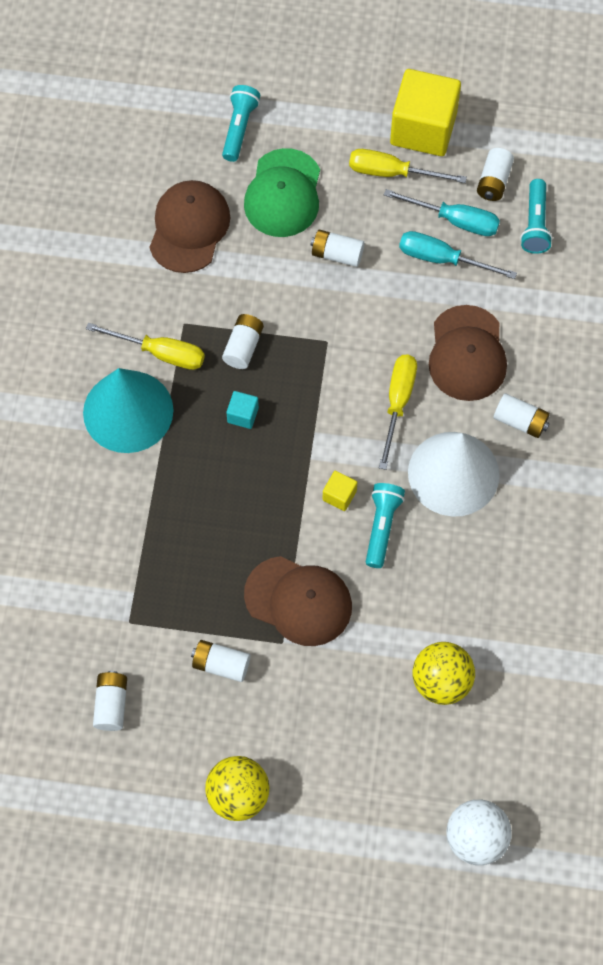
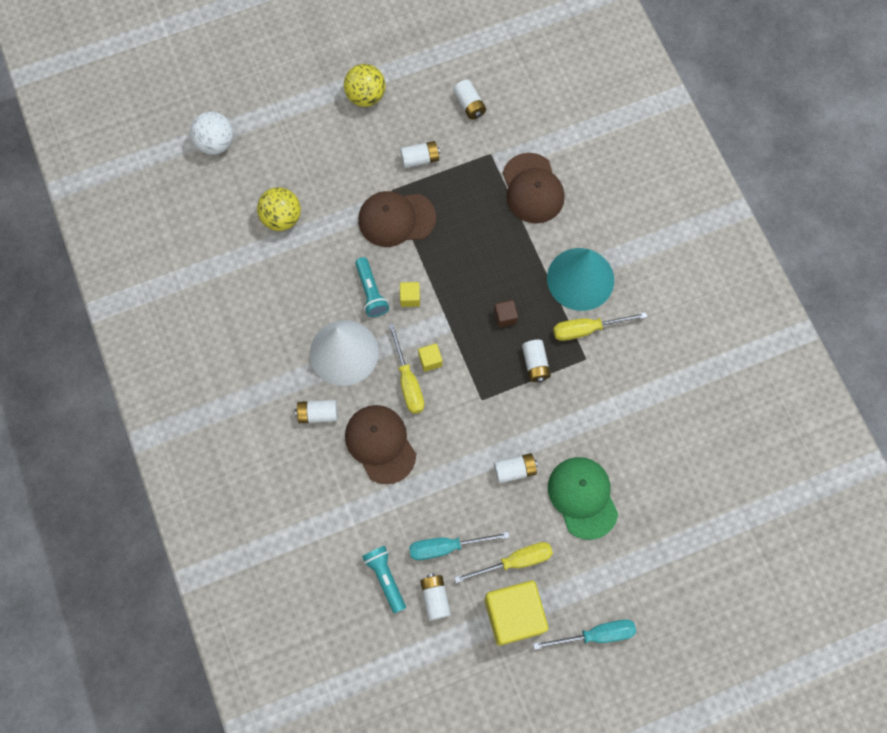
camera: 150 degrees right, 5 degrees up
brown cap [149,180,230,273] -> brown cap moved to [503,153,565,224]
turquoise flashlight [222,85,260,162] -> none
turquoise cube [226,391,259,429] -> brown cube [494,300,518,327]
turquoise screwdriver [399,231,517,279] -> turquoise screwdriver moved to [533,620,636,650]
none -> yellow cube [418,344,443,372]

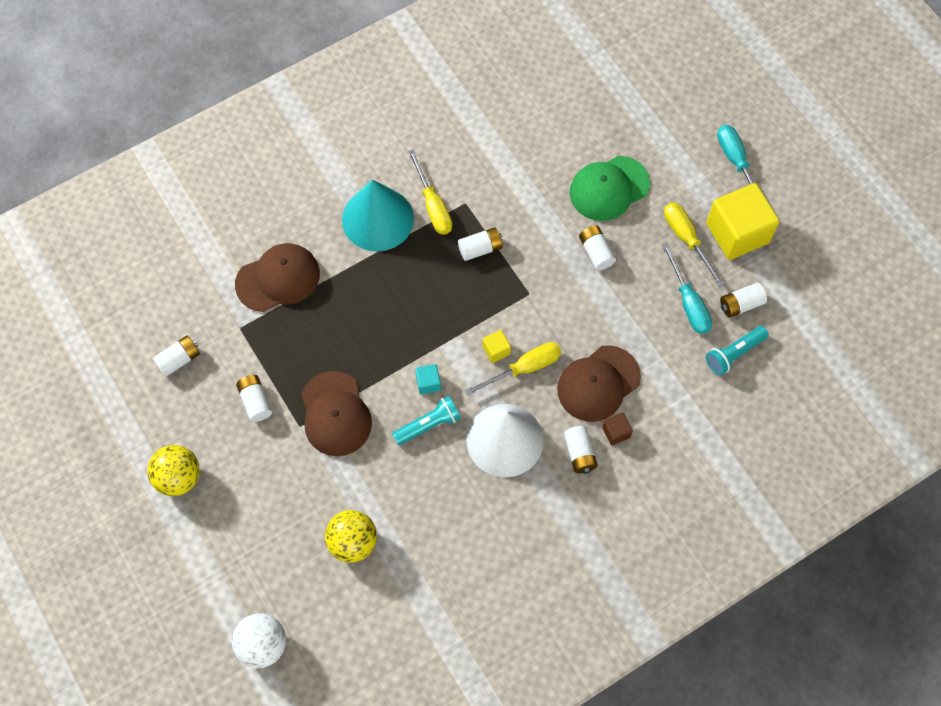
camera: 100 degrees left, 5 degrees down
yellow cube [400,282,420,307] -> turquoise cube [415,364,441,394]
brown cube [494,300,518,327] -> brown cube moved to [602,413,633,445]

